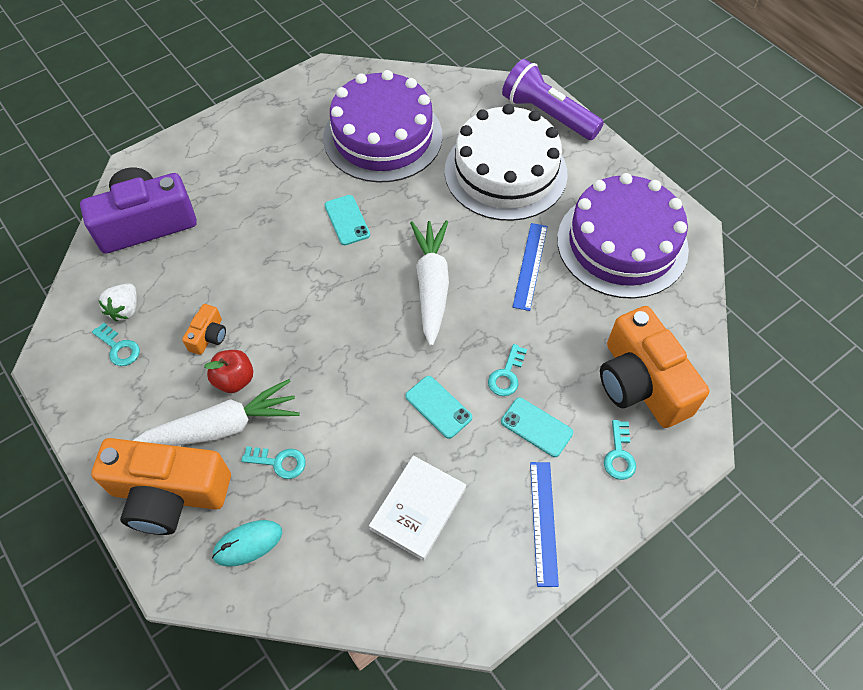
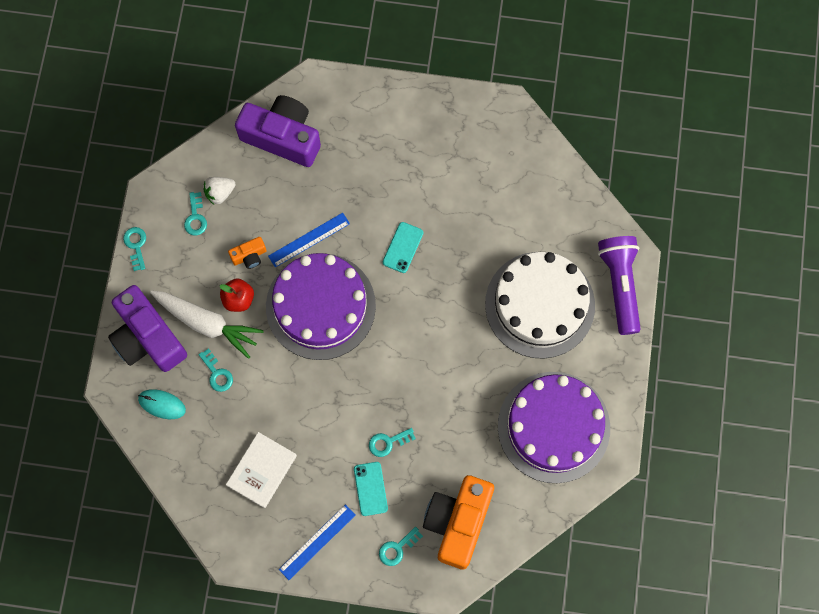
camera: 45 degrees right, 15 degrees up
orange camera [91,438,231,535] -> purple camera [108,285,187,372]
purple cake [323,70,443,183] -> purple cake moved to [266,253,376,360]
white book [369,456,466,561] -> white book turned 45 degrees counterclockwise [226,432,297,508]
turquoise phone [405,376,472,439] -> none
white carrot [410,220,449,346] -> none
blue ruler [513,223,548,311] -> blue ruler moved to [268,213,350,267]
none -> turquoise key [123,227,146,271]

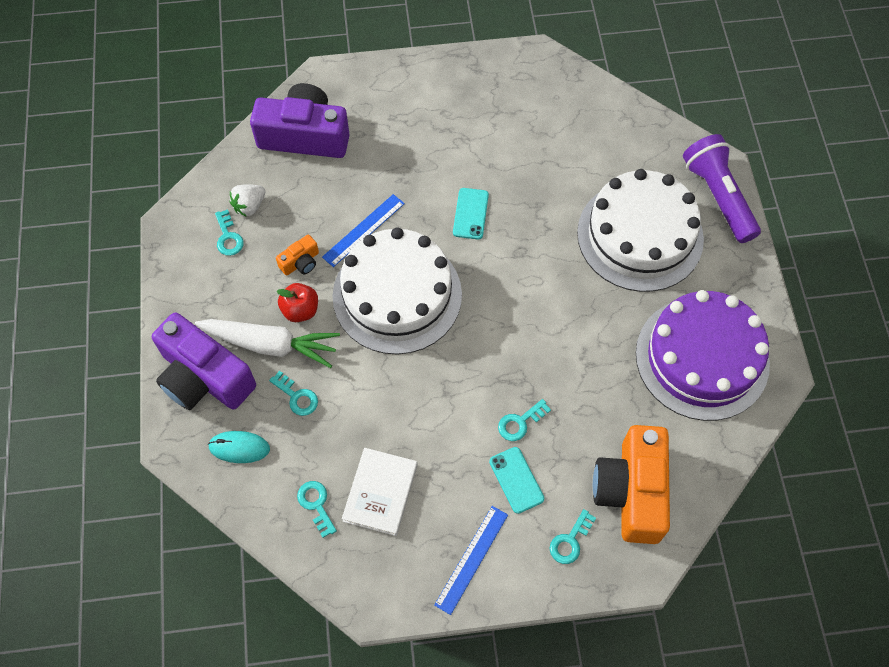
camera: 15 degrees left, 10 degrees down
turquoise key [123,227,146,271] -> turquoise key moved to [297,481,337,538]
purple cake [266,253,376,360] -> white cake [332,227,462,355]

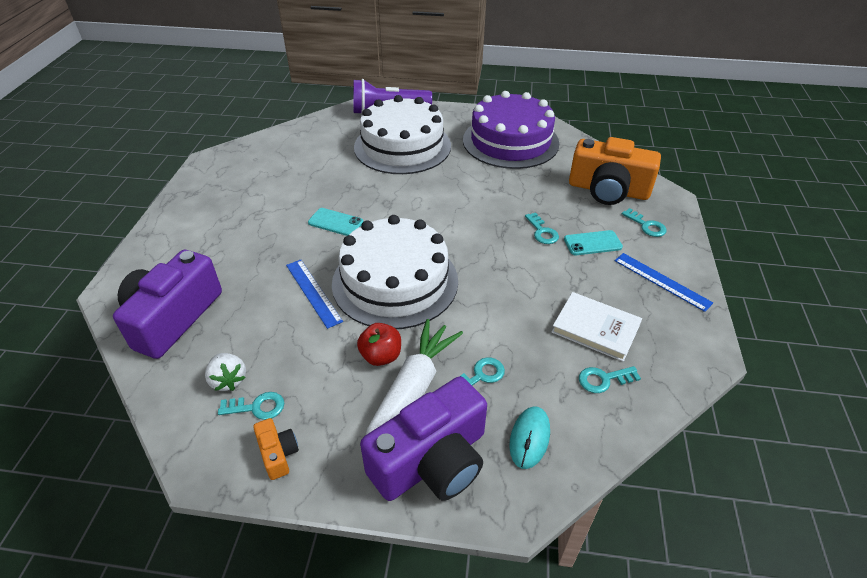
camera: 75 degrees left, 20 degrees down
orange camera [276,235,319,275] -> orange camera moved to [253,418,299,480]

